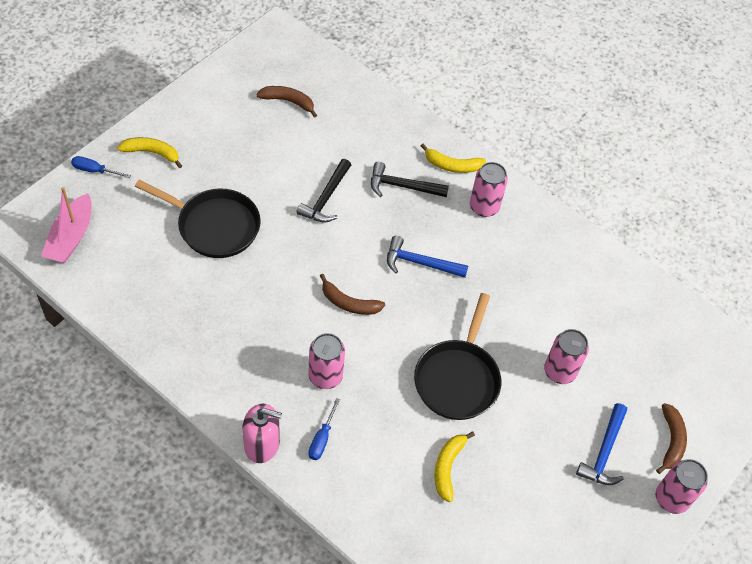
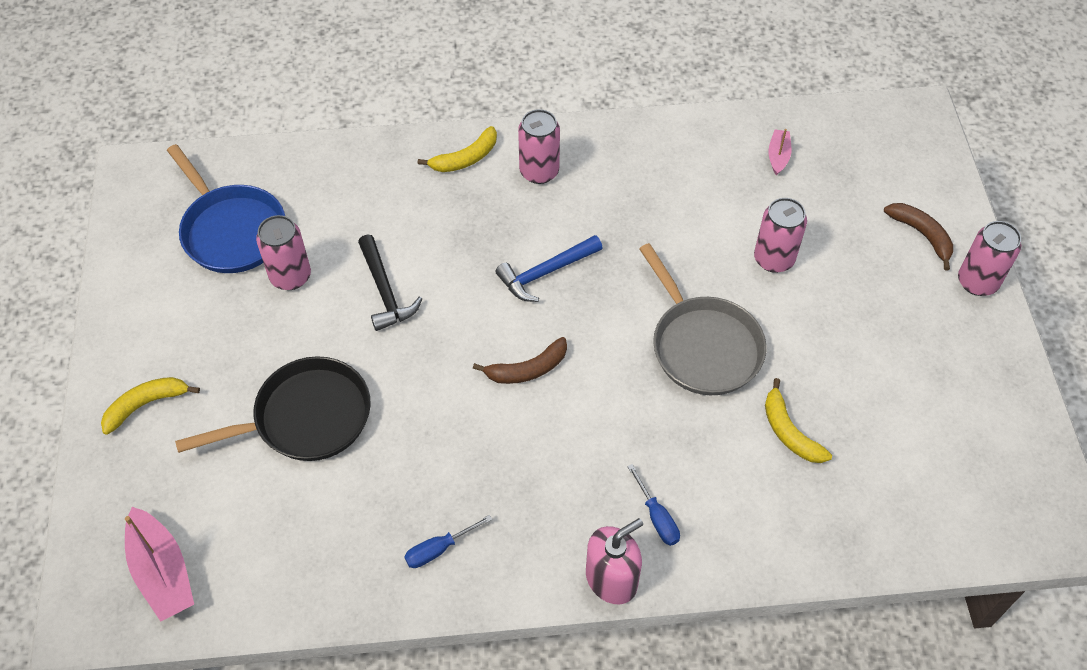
camera: 40 degrees left, 0 degrees up
blue screwdriver [71,156,131,178] -> blue screwdriver moved to [404,515,492,568]
brown banana [256,86,317,118] -> blue pan [167,144,285,273]
pink can [308,333,345,389] -> pink can moved to [256,215,311,290]
black hammer [371,162,449,197] -> none
black pan [414,293,501,420] -> grey pan [639,243,767,395]
blue hammer [576,403,627,485] -> none
none -> pink boat [768,129,792,175]

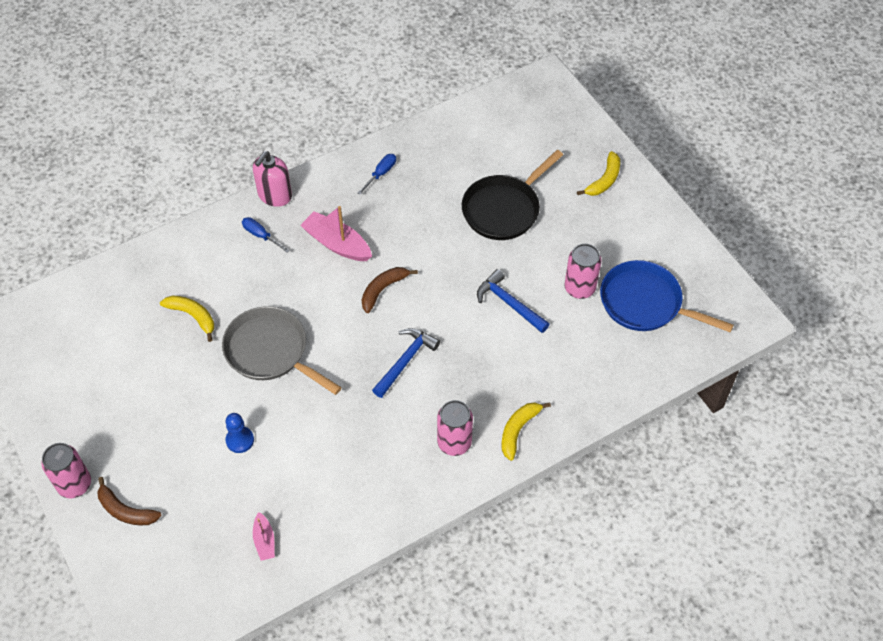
camera: 155 degrees right, 0 degrees up
pink boat [125,507,194,622] -> pink boat moved to [300,206,372,261]
black hammer [358,234,422,331] -> blue hammer [477,269,550,333]
pink can [754,198,807,273] -> blue pawn [225,413,254,453]

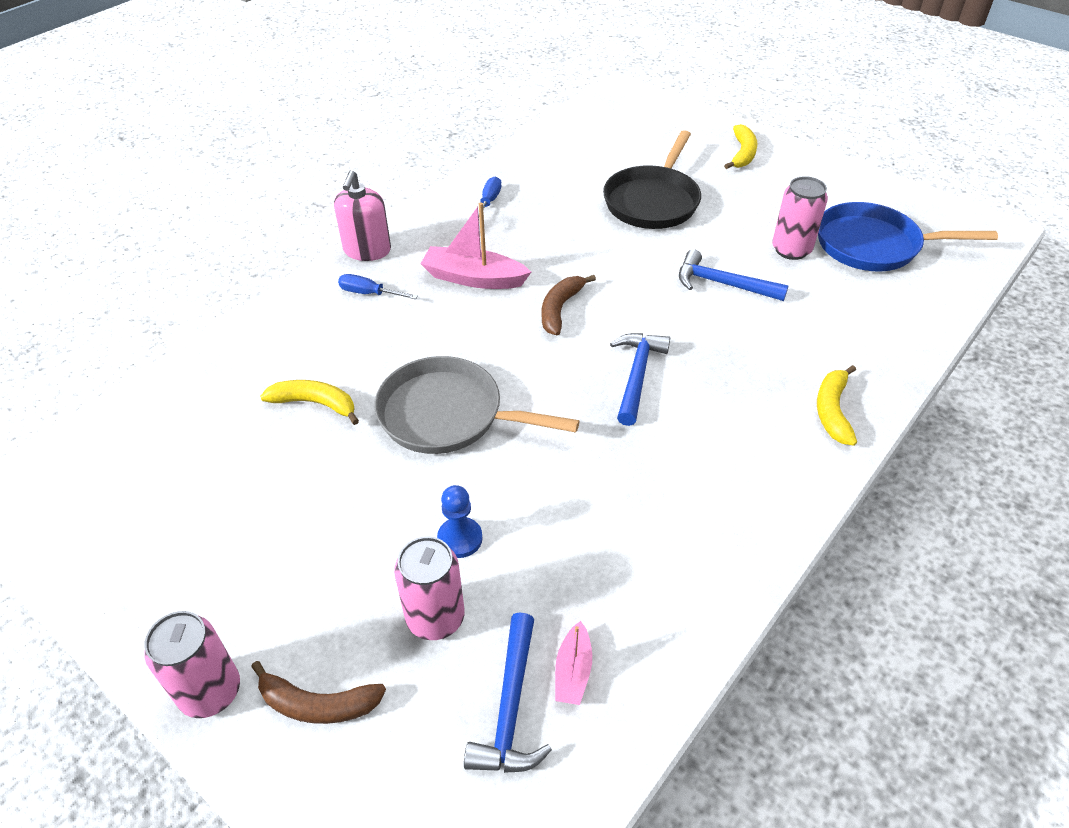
camera: 20 degrees left, 10 degrees down
pink boat [253,512,275,561] -> pink boat turned 45 degrees clockwise [555,621,592,705]
pink can [437,400,473,456] -> pink can moved to [394,536,465,640]
none -> blue hammer [464,612,552,773]

